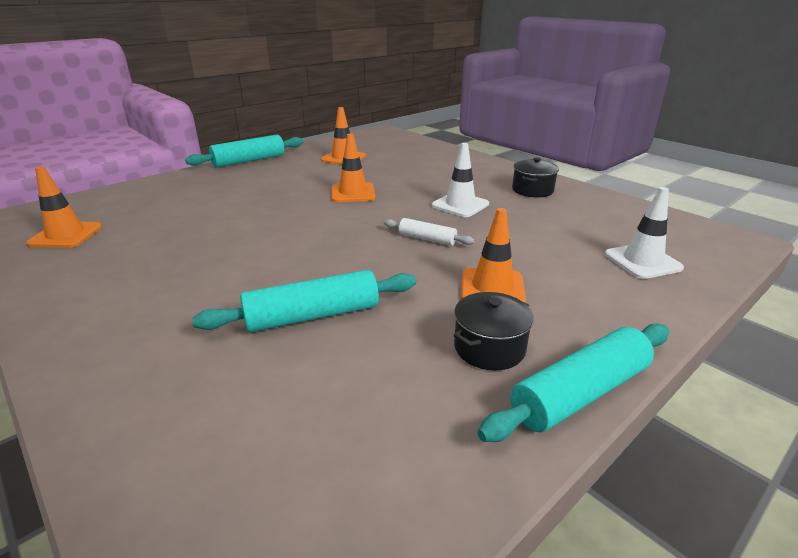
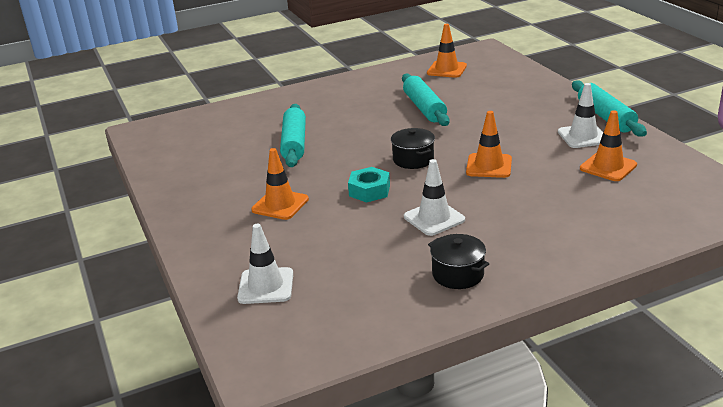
camera: 110 degrees right, 0 degrees up
white rolling pin [384,218,475,246] -> turquoise nut [348,167,390,203]
black pot [454,292,534,370] -> black pot moved to [391,128,435,169]
turquoise rolling pin [477,323,669,442] -> turquoise rolling pin moved to [402,74,450,126]
none -> white traffic cone [558,83,603,148]

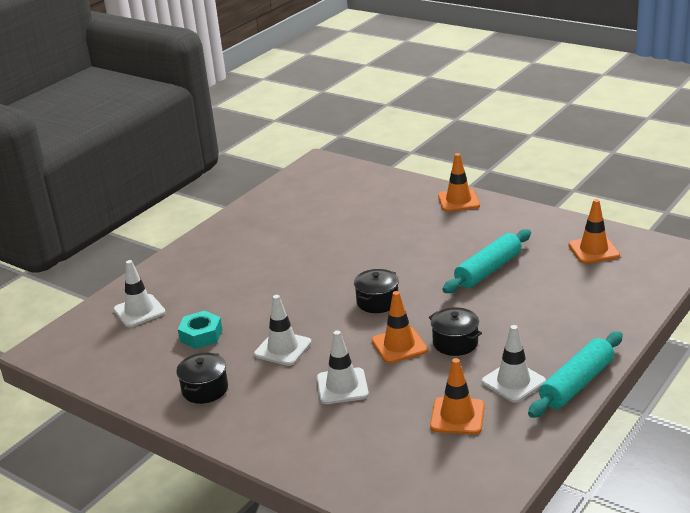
camera: 60 degrees right, 0 degrees up
orange traffic cone [251,148,309,220] -> orange traffic cone moved to [438,153,480,212]
turquoise rolling pin [280,104,306,167] -> none
turquoise nut [348,167,390,203] -> turquoise nut moved to [178,311,223,349]
none -> white traffic cone [317,330,369,404]
none -> black pot [428,307,482,356]

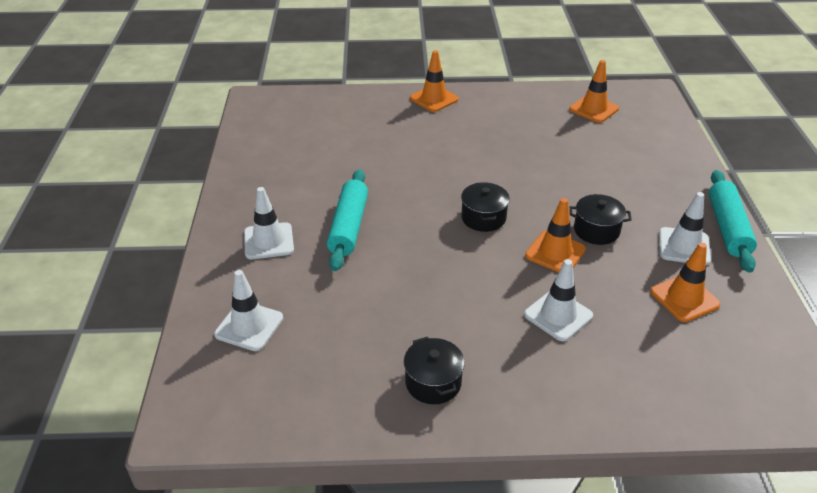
camera: 40 degrees left, 10 degrees up
turquoise nut [178,311,223,349] -> none
white traffic cone [254,295,312,366] -> white traffic cone moved to [244,187,294,259]
turquoise rolling pin [442,229,531,293] -> turquoise rolling pin moved to [327,169,368,271]

